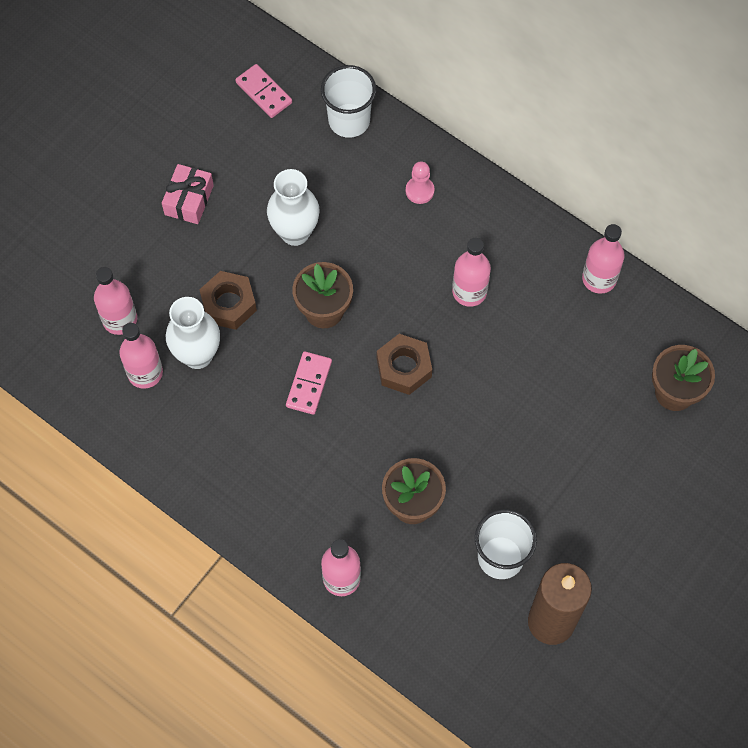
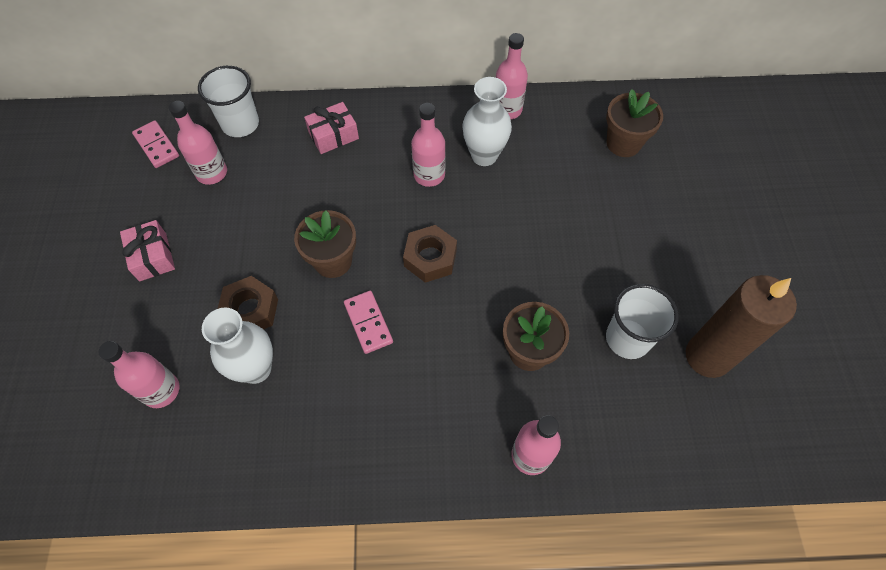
camera: 40 degrees left, 5 degrees down
pink bottle [119,323,163,389] -> pink bottle moved to [169,101,227,185]
pink domino [236,64,292,118] -> pink domino turned 45 degrees clockwise [132,120,179,168]
white vase [267,169,319,246] -> white vase moved to [462,77,512,166]
pink pawn [406,162,434,204] -> pink gift [304,102,359,154]

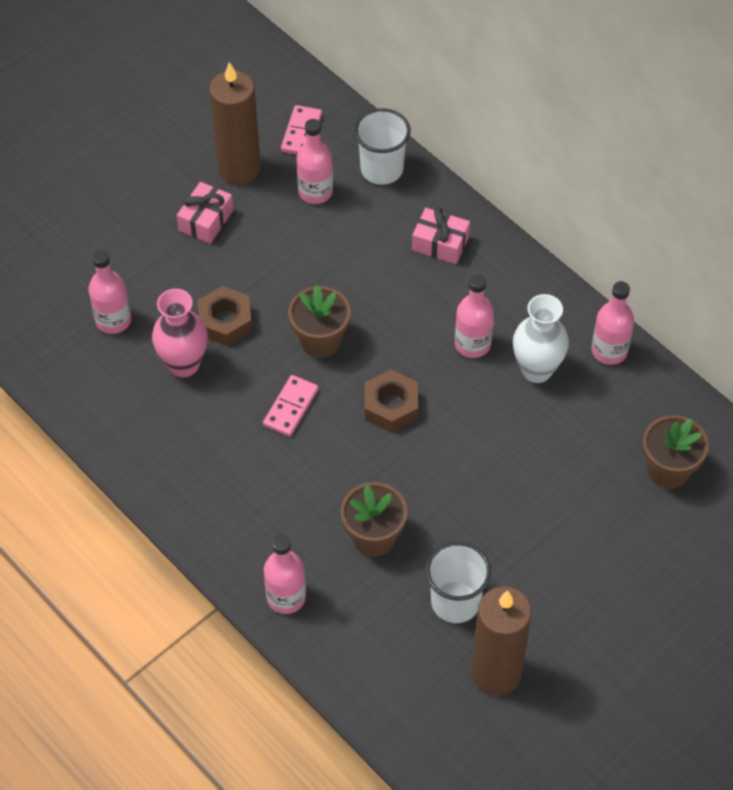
camera: 50 degrees right, 5 degrees down
white vase [202,308,273,384] -> pink vase [152,289,208,377]
none -> brown candle [209,62,261,185]

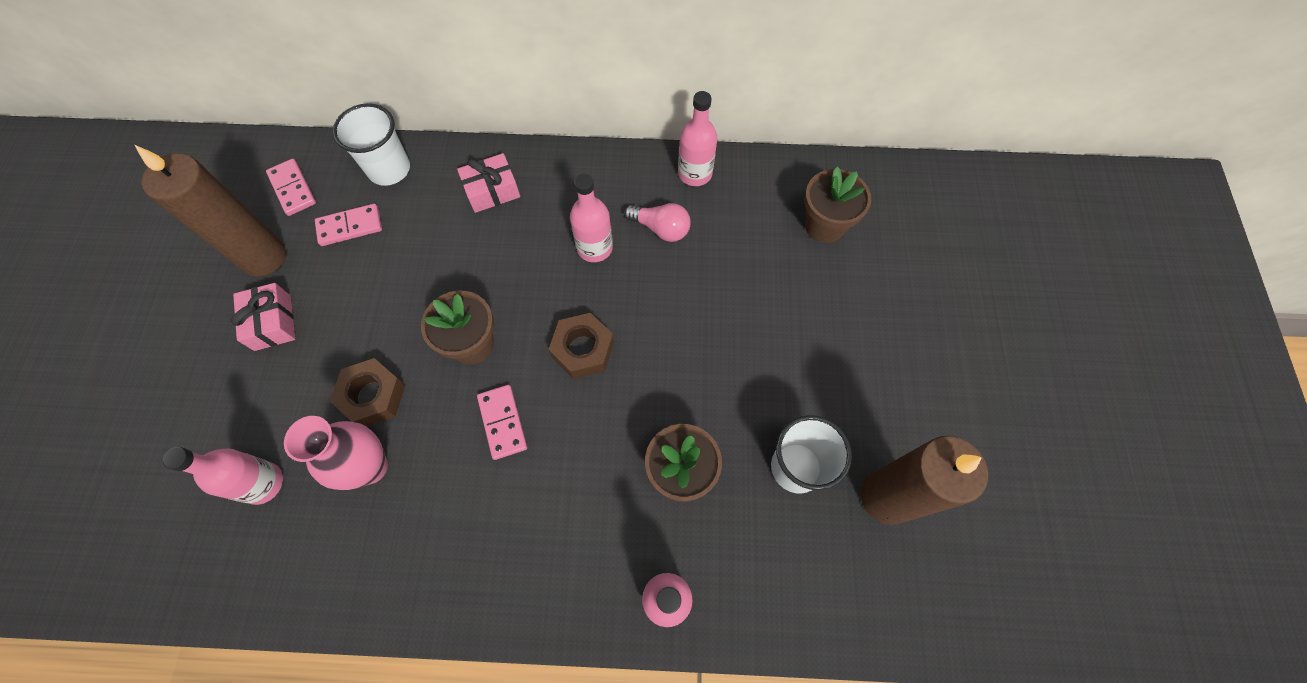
camera: 45 degrees left, 10 degrees up
pink bottle [297,119,333,204] -> pink domino [315,204,382,246]
white vase [513,294,569,383] -> pink light bulb [624,203,691,242]

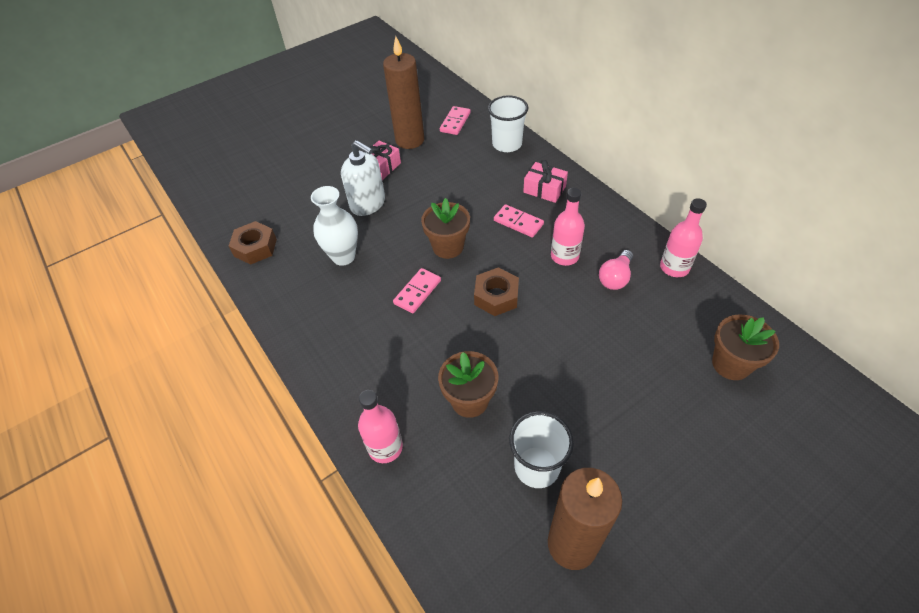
camera: 55 degrees right, 15 degrees down
pink bottle [163,447,283,505] -> none
pink vase [284,416,388,490] -> white vase [311,186,358,266]
pink domino [315,204,382,246] -> pink domino moved to [494,204,544,237]
brown nut [330,358,405,427] -> brown nut moved to [229,221,277,265]
pink light bulb [624,203,691,242] -> pink light bulb turned 45 degrees clockwise [599,250,633,290]
none -> white soap dispenser [341,140,385,216]

